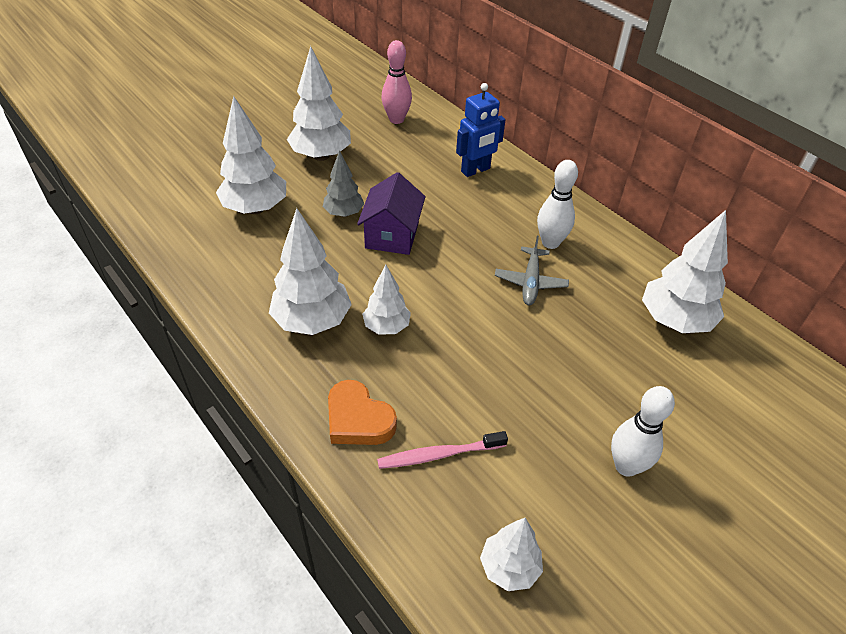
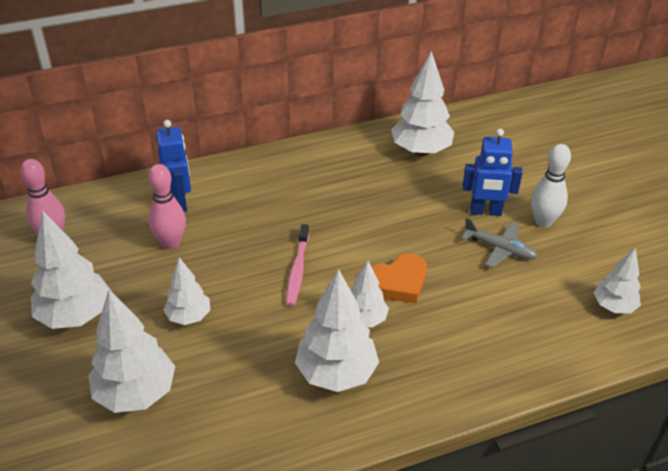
camera: 70 degrees left, 5 degrees down
grey tree [323,150,364,217] -> white tree [163,258,210,325]
orange heart [328,380,397,445] -> orange heart moved to [372,253,427,303]
purple house [357,172,426,255] -> none
pink toothbrush [377,431,508,469] -> pink toothbrush moved to [286,224,309,306]
grey plane [495,236,569,305] -> grey plane moved to [461,217,538,268]
white bowling pin [537,160,578,249] -> none
none -> pink bowling pin [148,164,186,249]
none -> blue robot [462,129,523,216]

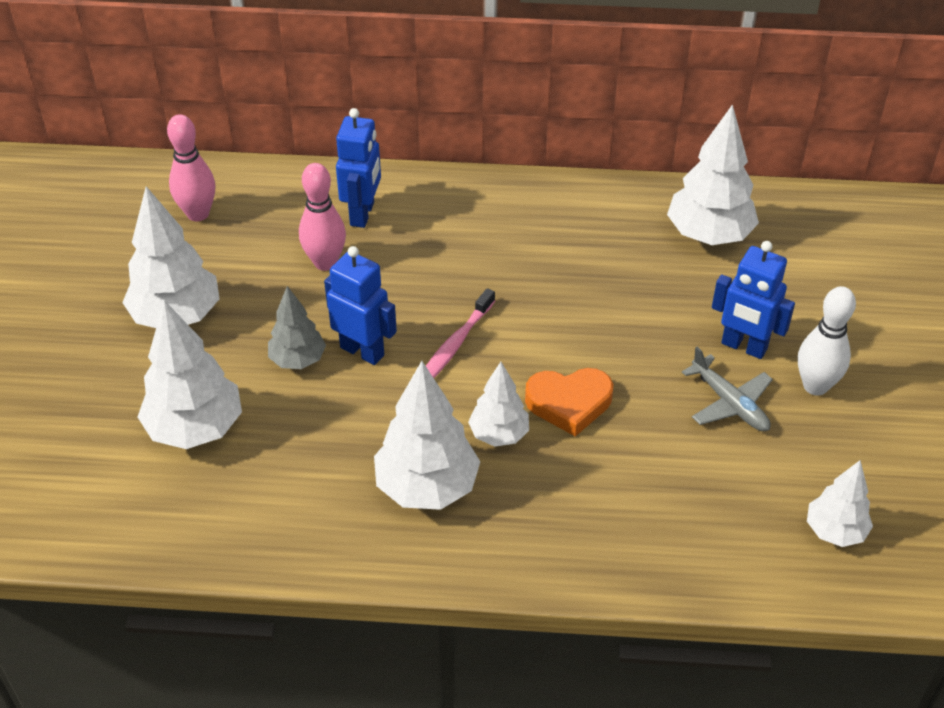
camera: 25 degrees right, 5 degrees up
white tree [163,258,210,325] -> grey tree [268,286,326,369]
none -> blue robot [324,246,397,365]

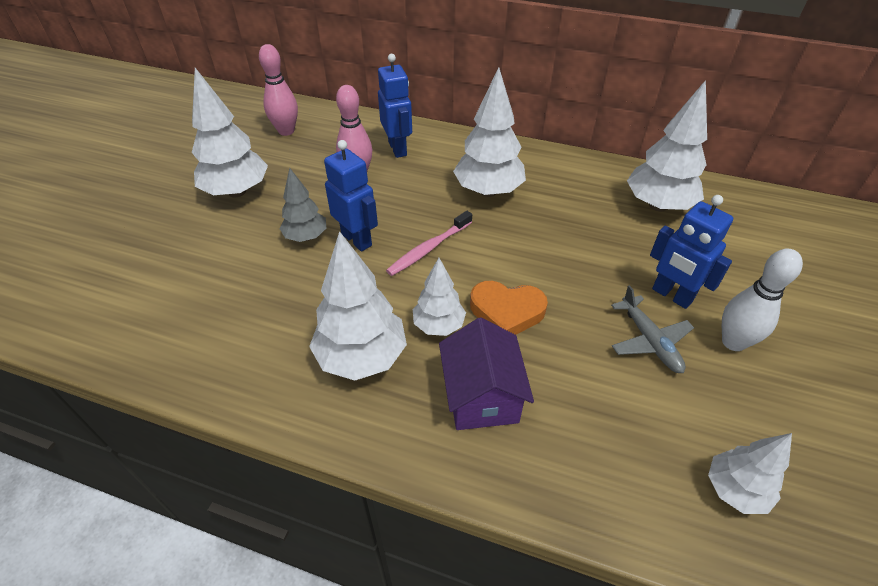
camera: 15 degrees right, 0 degrees up
white tree [137,300,242,449] -> white tree moved to [453,67,526,197]
blue robot [336,108,381,228] -> blue robot turned 45 degrees counterclockwise [378,54,412,158]
none -> purple house [439,317,534,430]

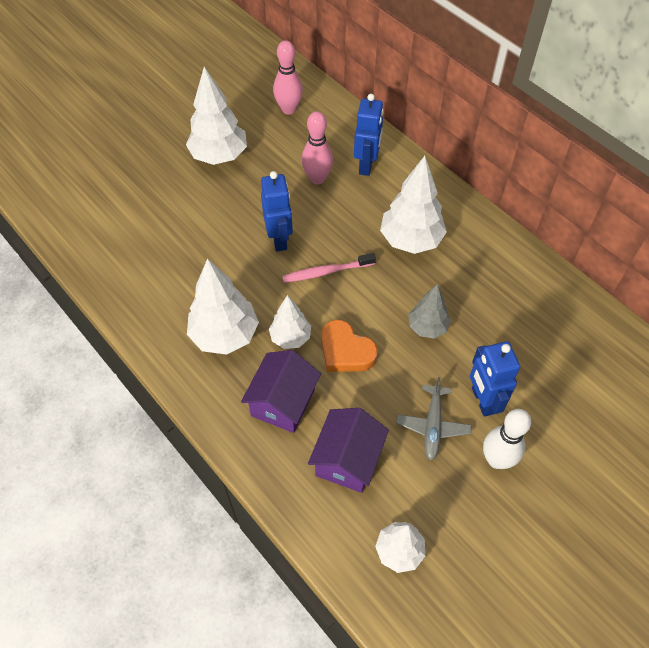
camera: 30 degrees right, 10 degrees up
grey tree [279,168,326,242] -> grey tree moved to [408,284,451,338]
white tree [627,80,707,211] -> none
none -> purple house [308,408,389,493]

